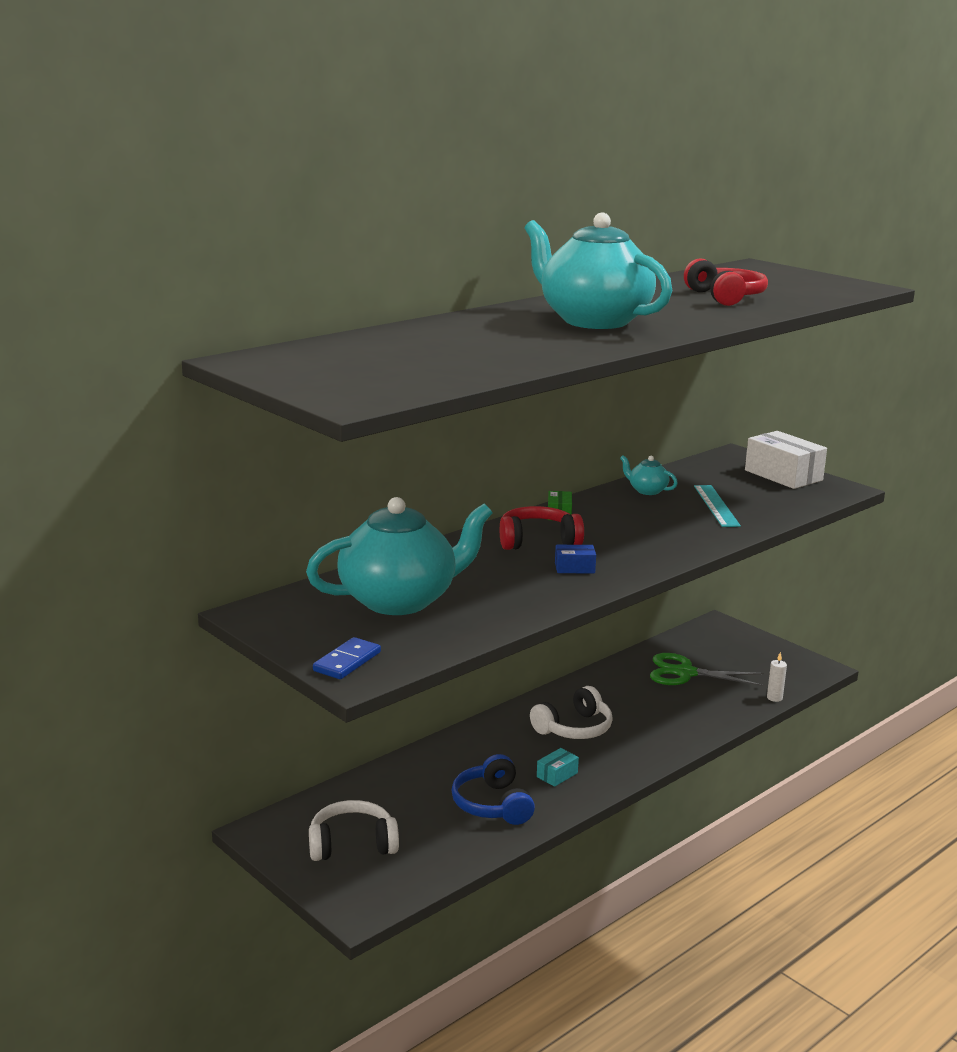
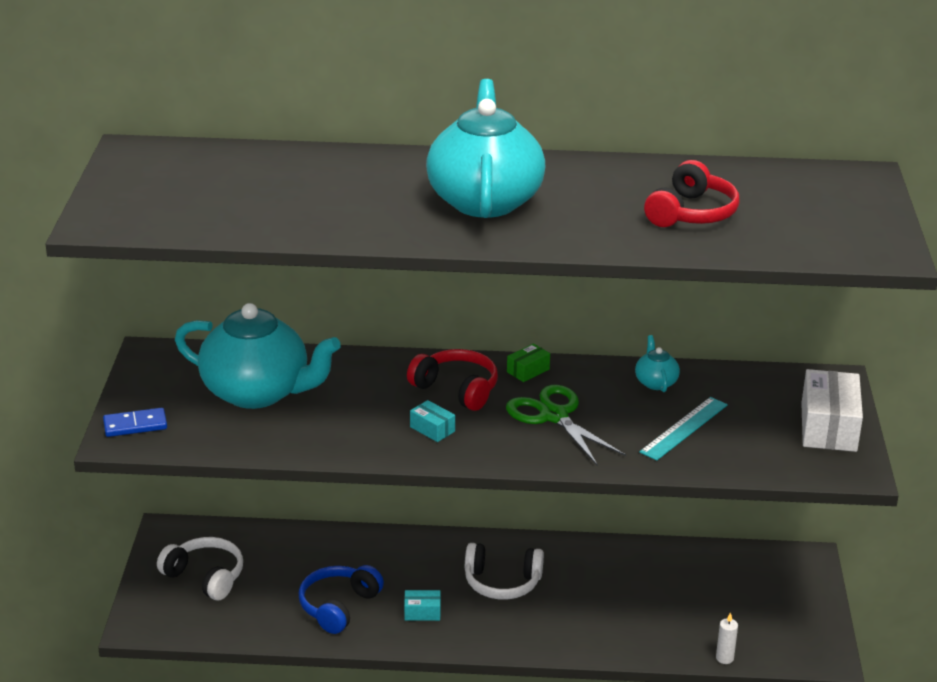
camera: 45 degrees right, 10 degrees up
blue box [555,545,596,573] -> turquoise box [410,400,455,442]
green scissors [650,653,764,686] -> green scissors moved to [506,385,626,465]

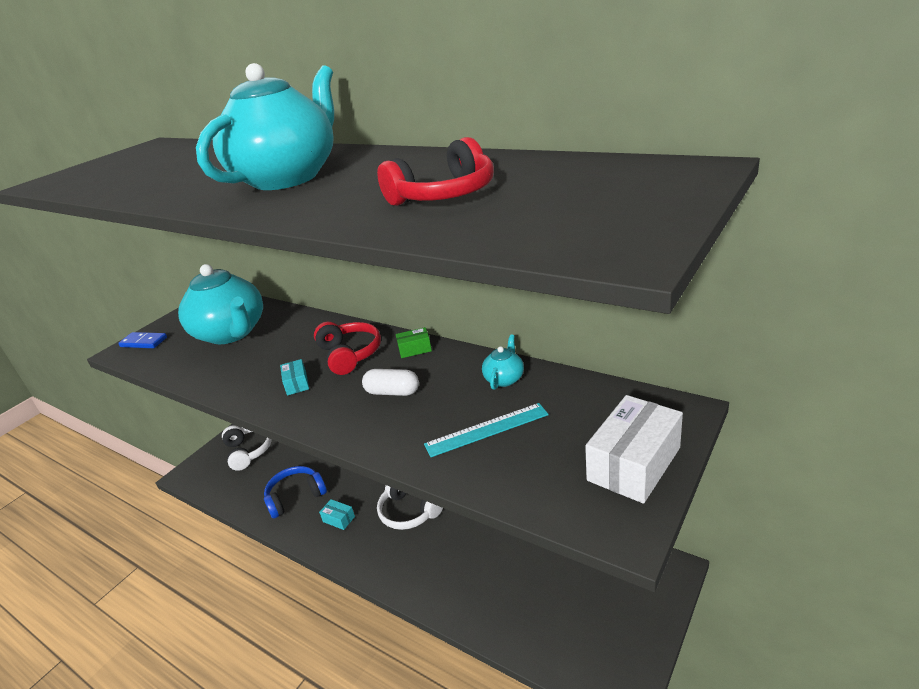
camera: 35 degrees right, 0 degrees up
green scissors [506,385,626,465] -> white capsule [362,369,419,396]
white candle [716,612,738,664] -> none

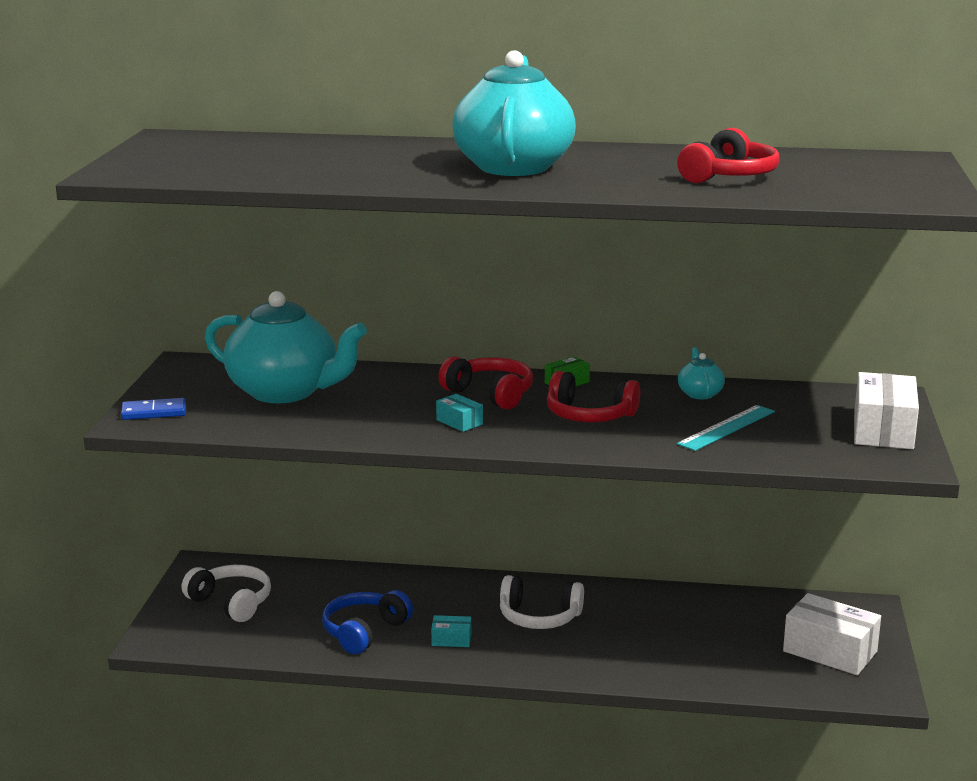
camera: 30 degrees left, 10 degrees down
white capsule [362,369,419,396] -> red headphones [547,371,640,422]
none -> white box [783,593,881,675]

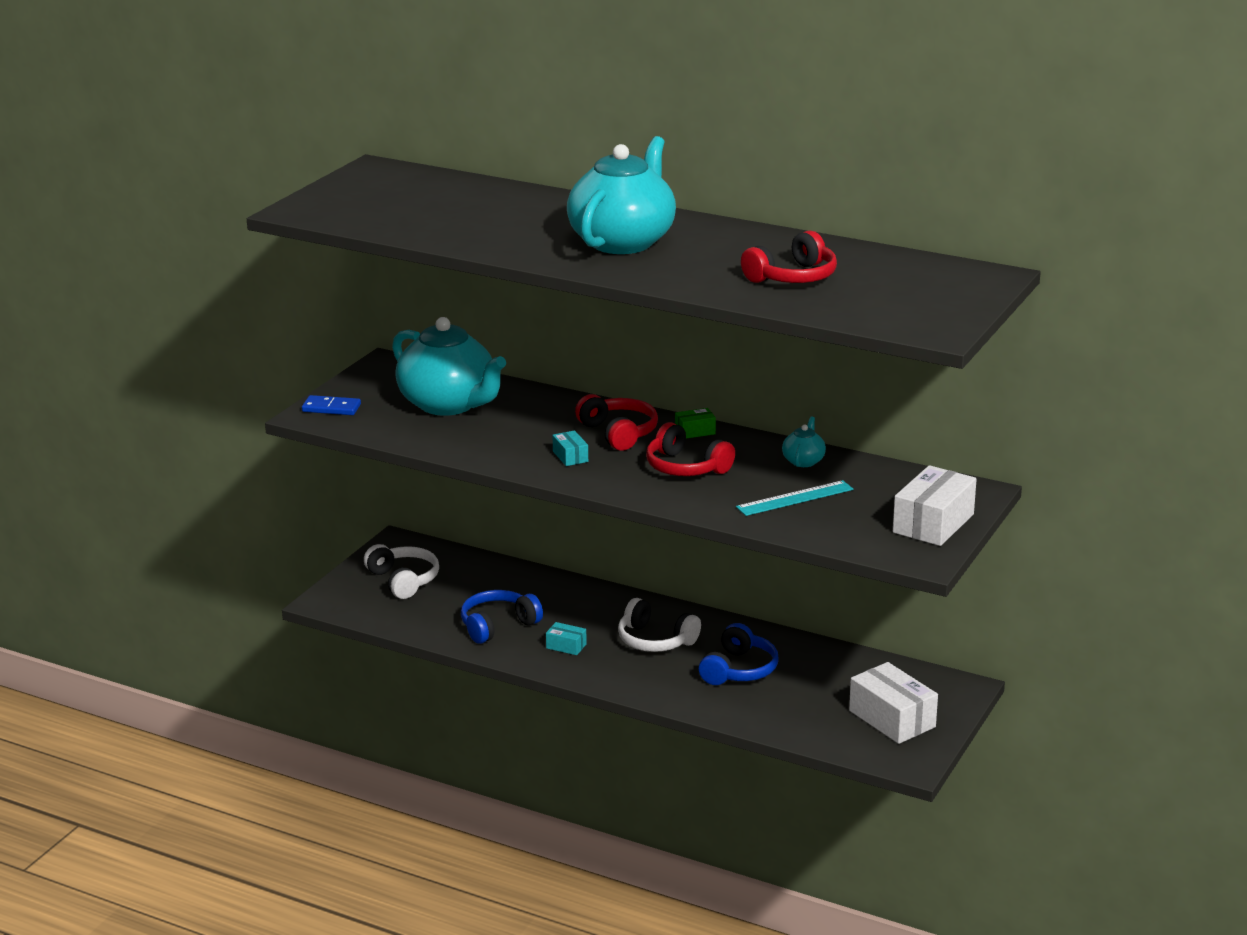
camera: 20 degrees right, 5 degrees up
none -> blue headphones [699,623,779,685]

